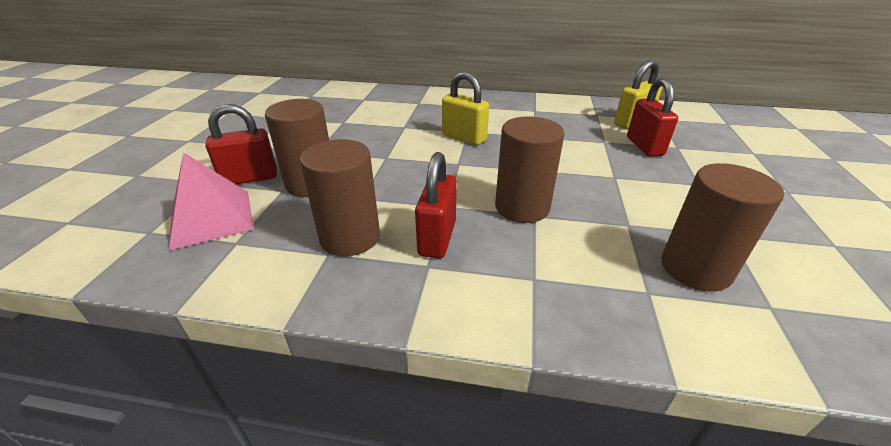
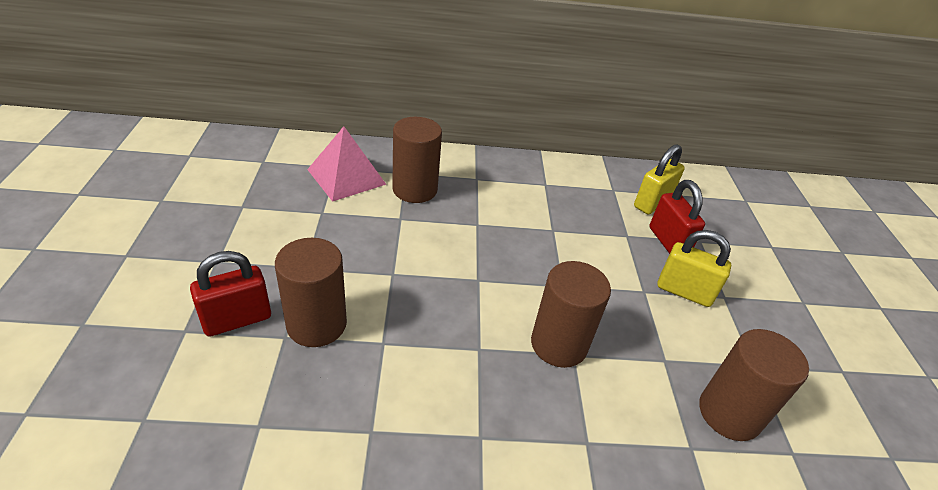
camera: 15 degrees left, 5 degrees up
pink pyramid [169,152,254,251] -> pink pyramid moved to [307,126,387,202]
brown cylinder [300,139,380,256] -> brown cylinder moved to [392,117,442,203]
red padlock [415,152,457,258] -> none
yellow padlock [442,72,489,145] -> yellow padlock moved to [658,230,731,307]

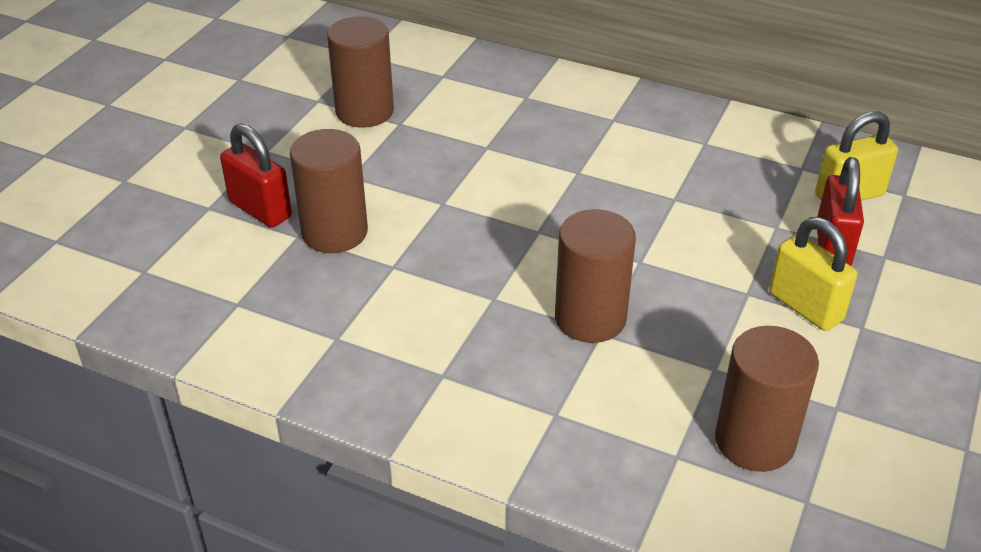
camera: 30 degrees right, 0 degrees up
red padlock [190,251,271,337] -> red padlock turned 45 degrees clockwise [220,124,292,228]
pink pyramid [307,126,387,202] -> none
brown cylinder [392,117,442,203] -> brown cylinder moved to [327,16,394,128]

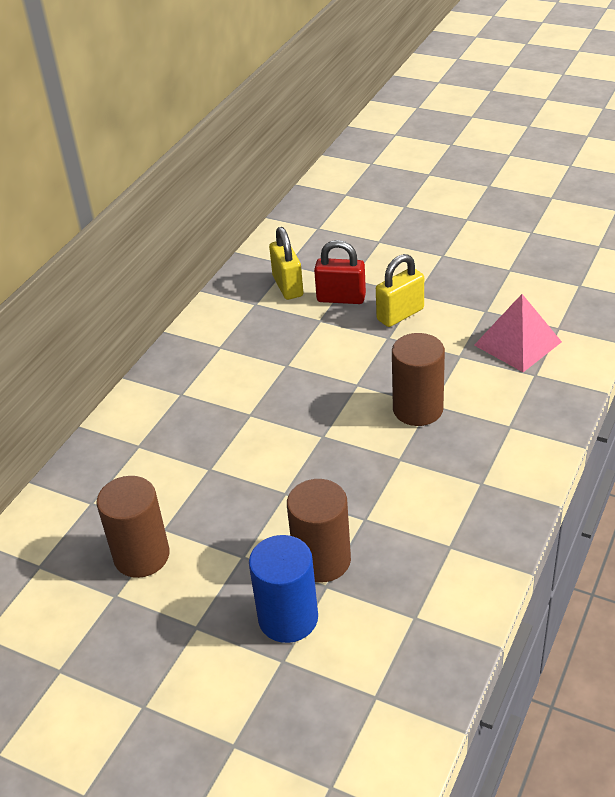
camera: 85 degrees left, 0 degrees up
red padlock [220,124,292,228] -> blue cylinder [249,535,318,643]
brown cylinder [715,326,819,472] -> pink pyramid [474,294,562,372]

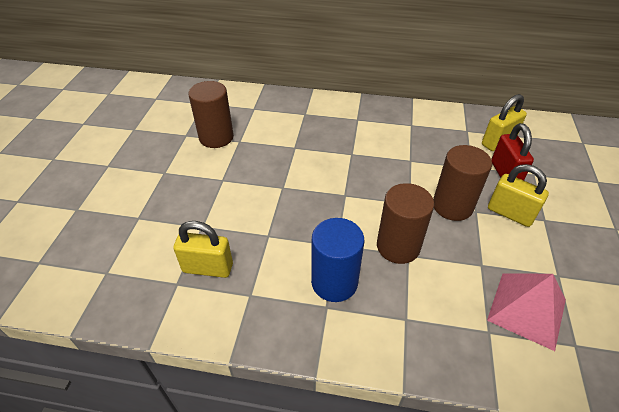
camera: 70 degrees right, 5 degrees up
blue cylinder [249,535,318,643] -> blue cylinder moved to [311,218,364,302]
brown cylinder [287,479,351,583] -> brown cylinder moved to [433,145,492,221]
none -> yellow padlock [173,221,233,278]

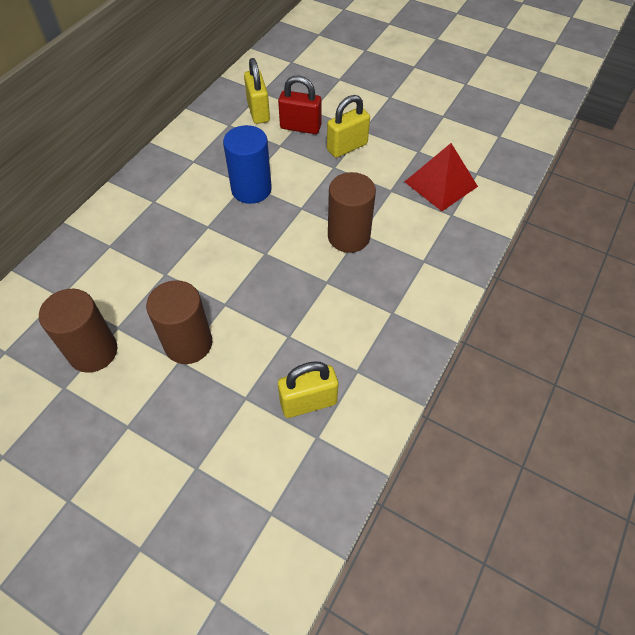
camera: 70 degrees left, 10 degrees up
yellow padlock [173,221,233,278] -> yellow padlock turned 45 degrees clockwise [278,361,338,418]
blue cylinder [311,218,364,302] -> blue cylinder moved to [223,125,272,204]
brown cylinder [433,145,492,221] -> brown cylinder moved to [146,280,212,364]
pink pyramid [487,273,566,351] -> red pyramid [405,143,478,211]

